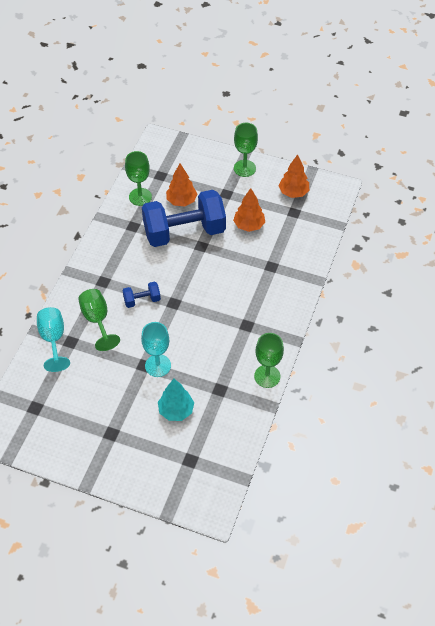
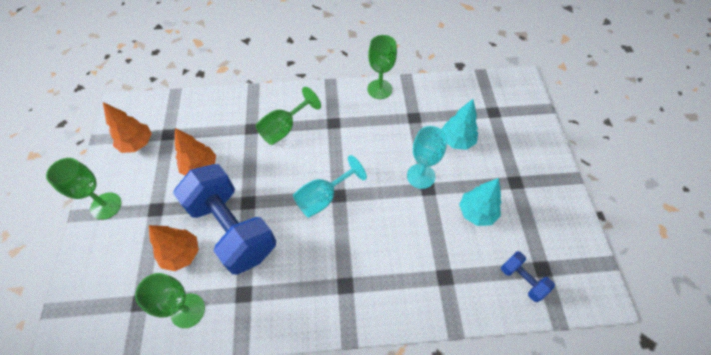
camera: 115 degrees left, 5 degrees up
turquoise goblet [37,307,70,372] -> turquoise goblet moved to [293,155,367,218]
green goblet [78,289,120,351] -> green goblet moved to [256,87,321,145]
blue dumbbell [122,281,161,308] -> blue dumbbell moved to [501,251,555,302]
none -> turquoise tree [459,178,501,226]

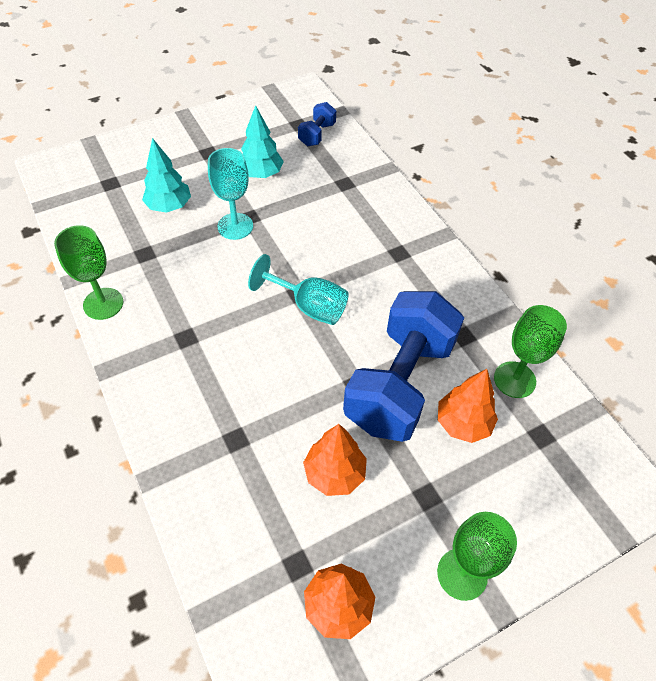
camera: 115 degrees left, 5 degrees down
green goblet [256,87,321,145] -> none

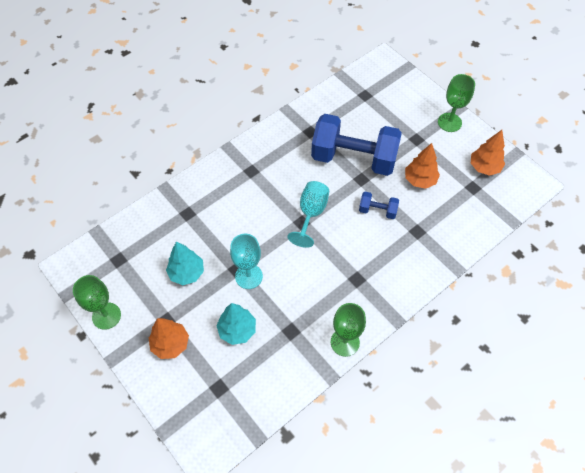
camera: 100 degrees left, 5 degrees up
blue dumbbell [298,102,336,146] -> blue dumbbell moved to [359,192,399,219]
orange tree [438,369,498,443] -> orange tree moved to [149,318,189,359]
green goblet [494,305,567,398] -> green goblet moved to [73,275,121,330]

